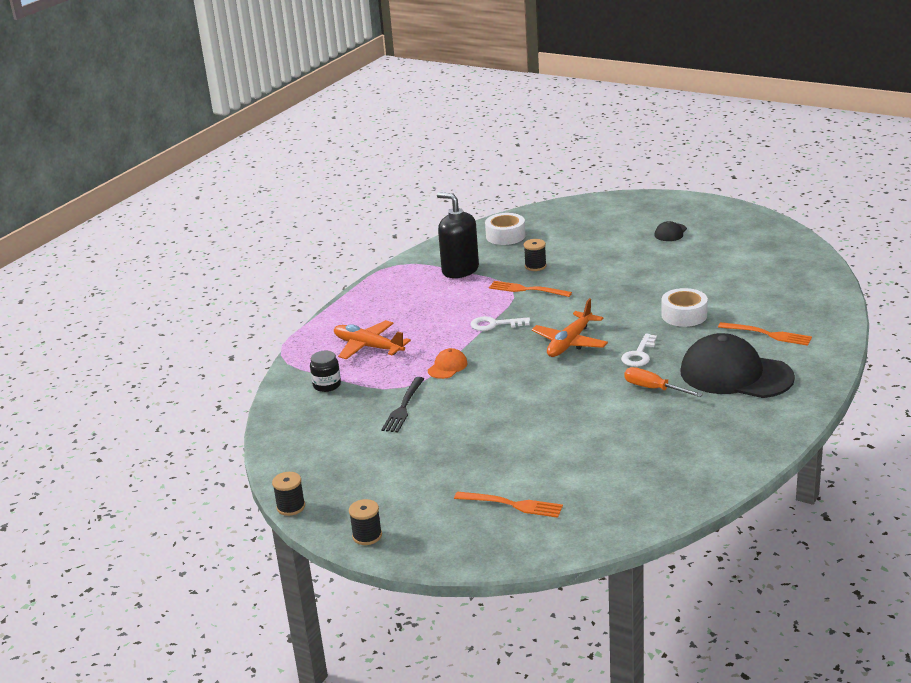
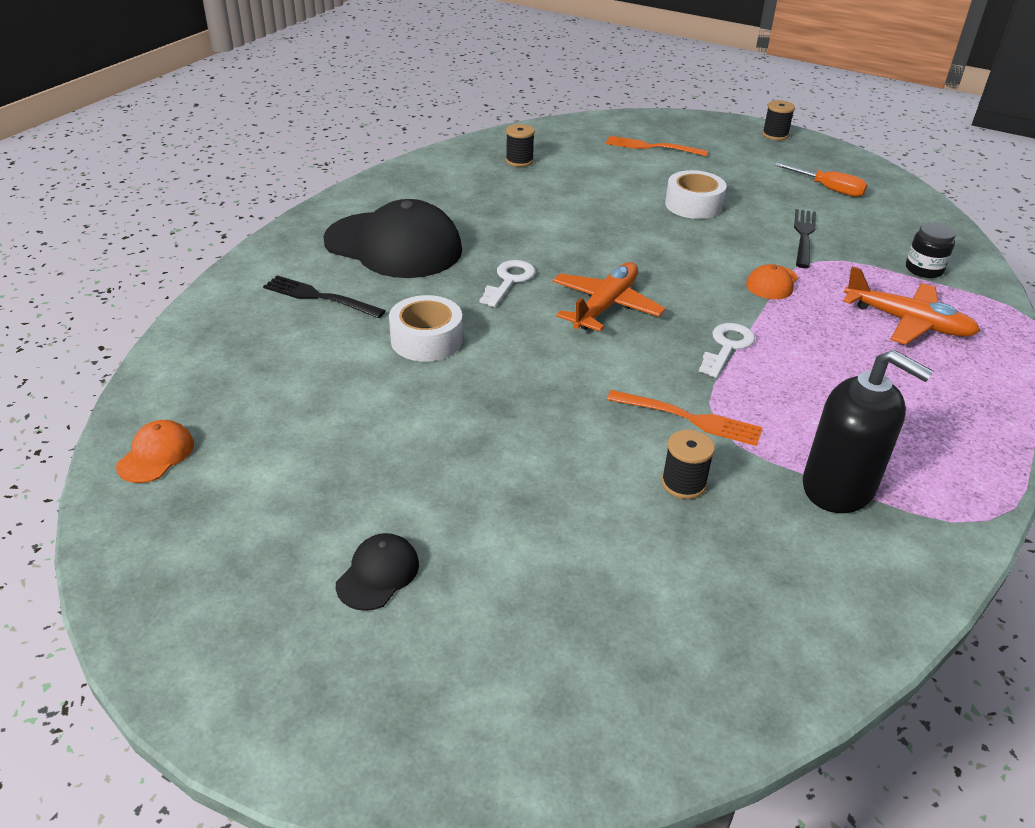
camera: 175 degrees right, 10 degrees up
black spool [272,472,305,516] -> black spool moved to [506,124,535,167]
white key [470,316,530,331] -> white key turned 60 degrees counterclockwise [699,323,755,378]
white tape [485,213,525,245] -> white tape moved to [665,170,727,219]
orange screwdriver [624,367,703,397] -> orange screwdriver moved to [775,163,868,197]
orange fork [718,322,812,346] -> black fork [263,275,386,318]
none -> orange cap [116,420,194,483]

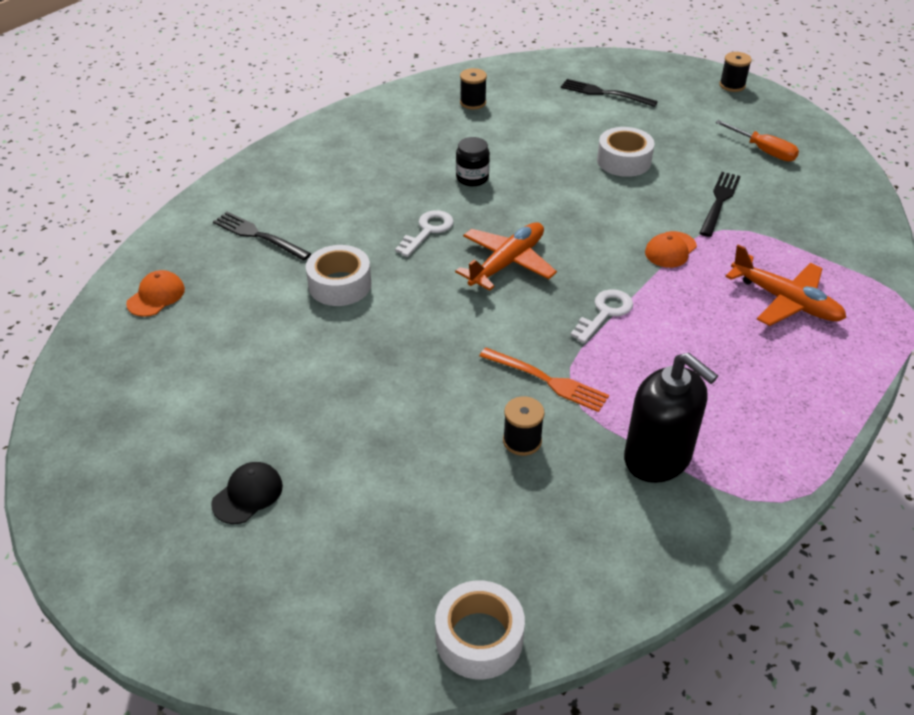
camera: 10 degrees right, 5 degrees up
orange cap [116,420,194,483] -> orange cap moved to [126,270,185,317]
black cap [323,199,462,278] -> none
orange fork [606,136,708,156] -> black fork [561,79,658,107]
black jar [906,222,956,278] -> black jar moved to [456,137,490,186]
none -> white tape [435,580,525,679]

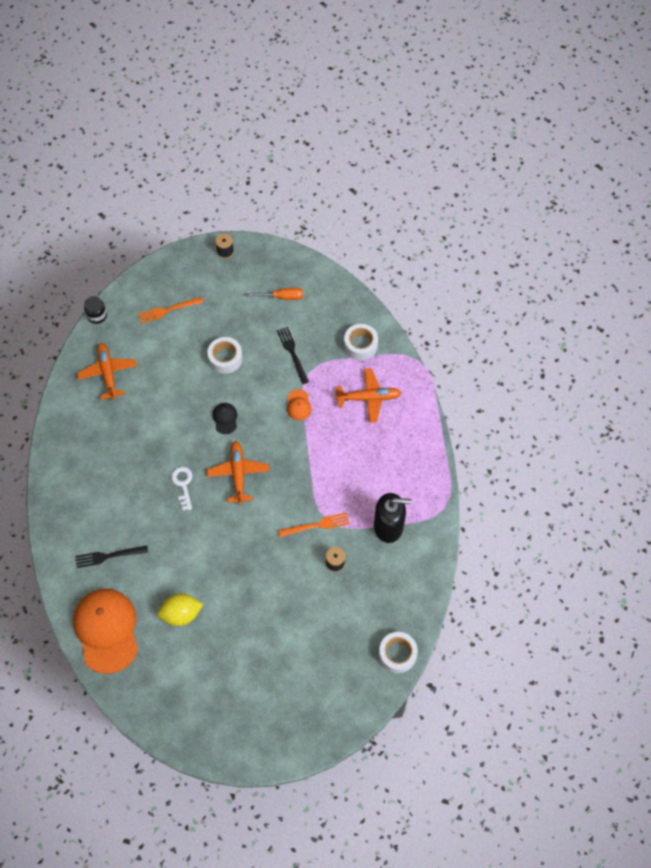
camera: 45 degrees left, 20 degrees up
orange cap [126,270,185,317] -> orange cap [73,589,138,674], size x2.35
black cap [211,462,283,524] -> black cap moved to [213,403,237,434]
white tape [306,245,371,306] -> white tape moved to [344,324,378,360]
black jar [456,137,490,186] -> black jar moved to [84,296,107,324]
black spool [460,68,487,109] -> orange plane [77,343,137,400]
black fork [561,79,658,107] -> orange fork [138,297,203,323]
white key [570,289,633,343] -> none
none -> yellow lemon [157,594,203,626]

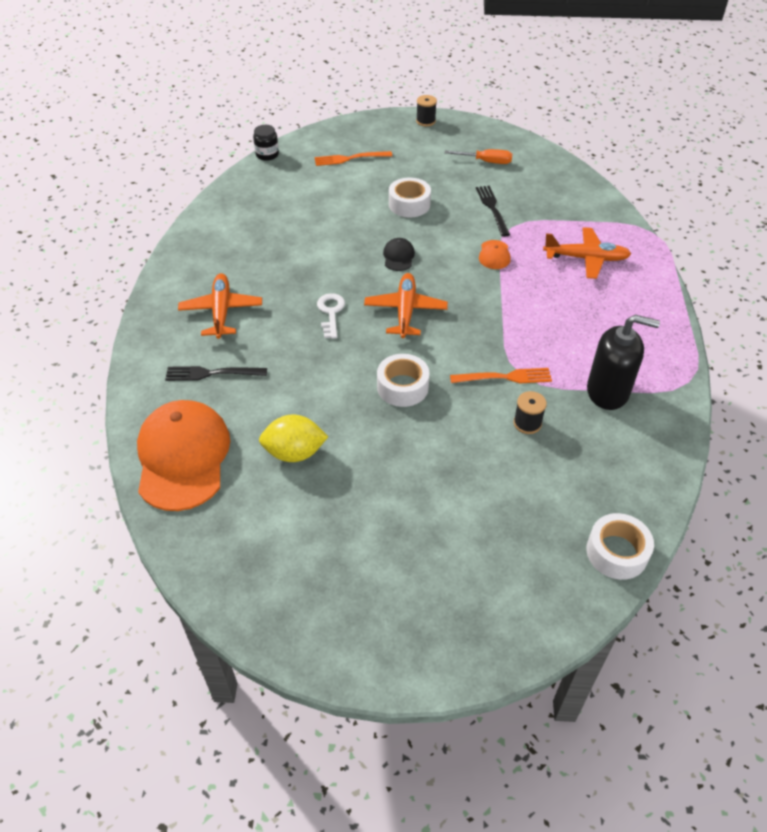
camera: 10 degrees right, 15 degrees down
orange plane [77,343,137,400] -> orange plane moved to [178,273,262,339]
white tape [344,324,378,360] -> white tape moved to [377,354,430,407]

